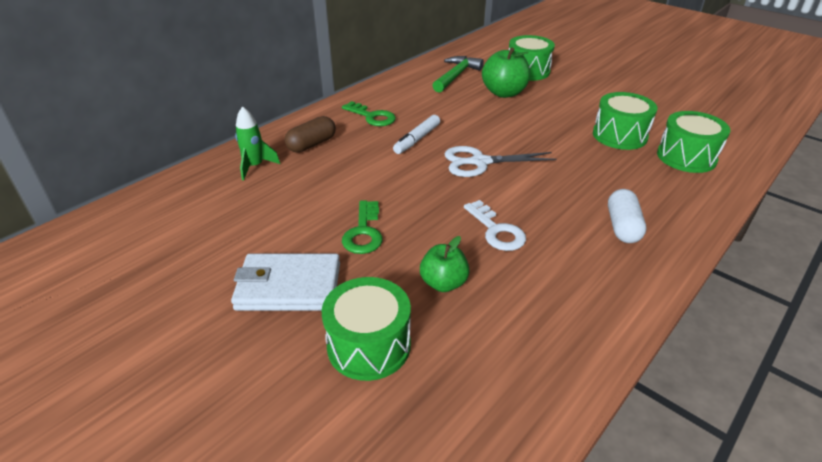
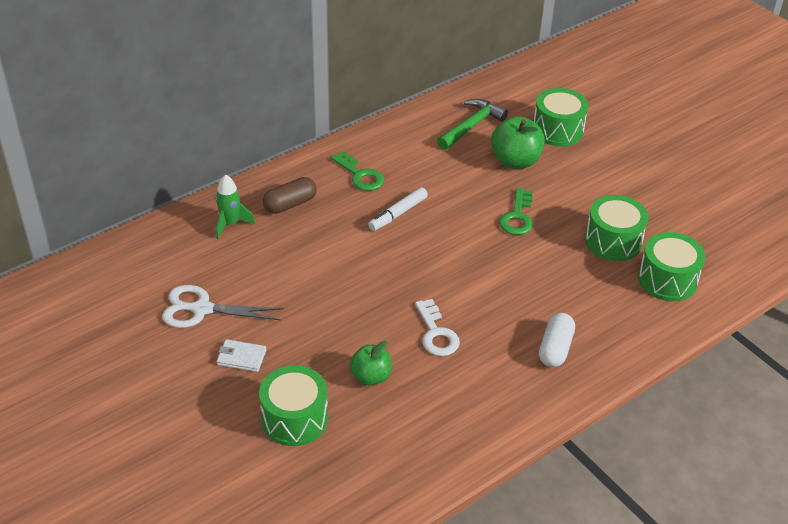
camera: 10 degrees right, 5 degrees up
white wallet [231,254,340,311] -> white wallet [217,339,266,372], size x0.53
green key [342,200,383,254] -> green key moved to [499,188,533,235]
white scissors [444,146,557,177] -> white scissors moved to [162,285,284,328]

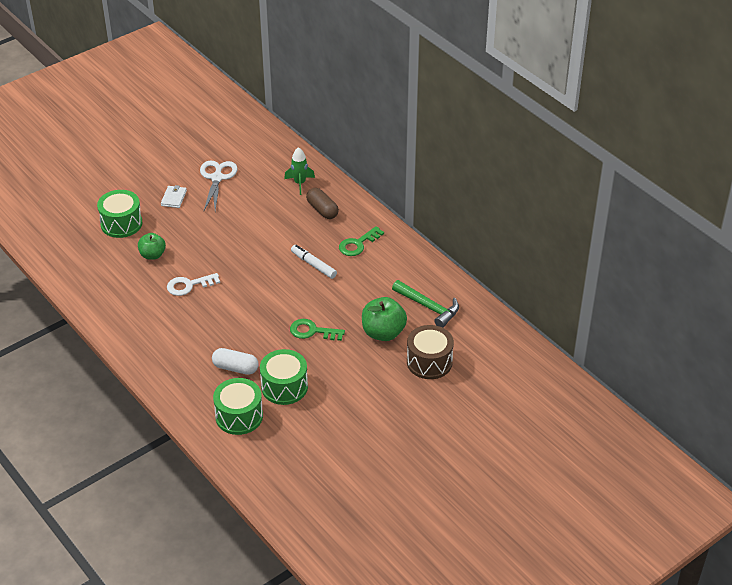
camera: 90 degrees right, 0 degrees up
green drum [534,88,588,146] -> brown drum [407,325,454,379]
white capsule [539,313,575,367] -> white capsule moved to [212,348,259,375]

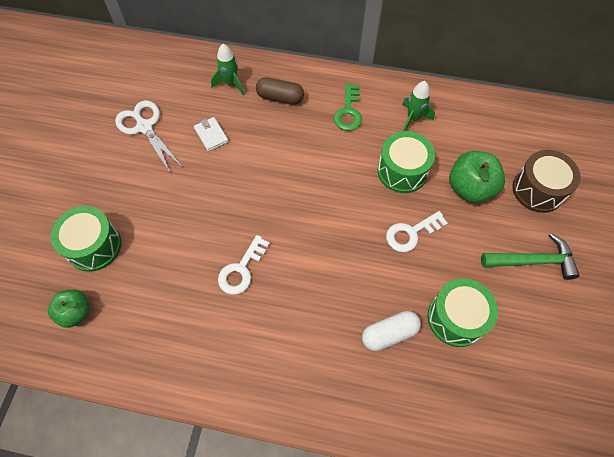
camera: 40 degrees left, 20 degrees up
green apple [138,233,166,260] -> green apple moved to [48,290,89,328]
white wallet [161,185,187,208] -> white wallet moved to [194,117,229,152]
green drum [213,378,263,435] -> green drum moved to [377,131,435,193]
green key [290,319,345,341] -> white key [386,211,448,252]
white marker [291,245,337,279] -> none
green hammer [392,280,459,328] -> green hammer moved to [481,233,580,280]
none -> green rocket [402,81,435,131]

